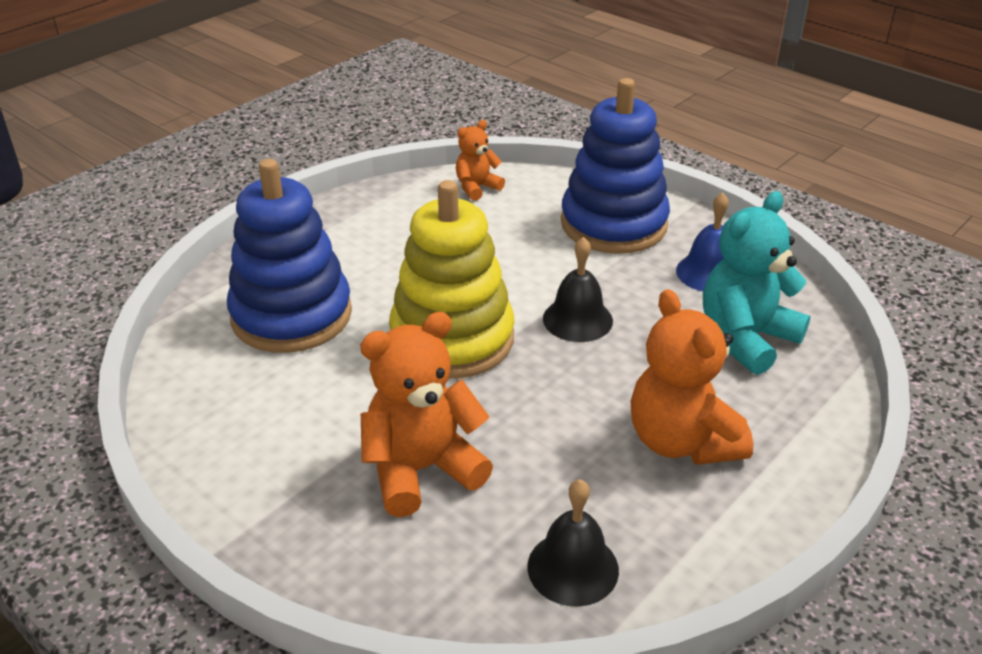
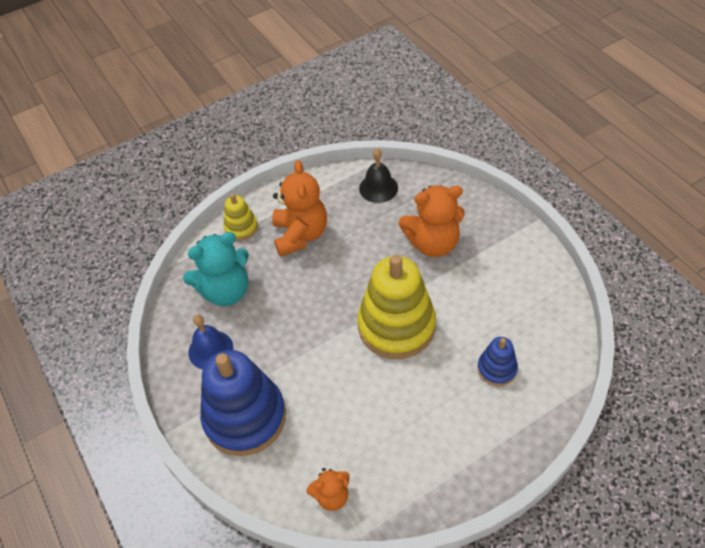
camera: 160 degrees left, 15 degrees up
blue stacking toy [227,159,352,353] -> blue stacking toy [477,337,518,386], size x0.48
black bell [543,237,613,342] -> none
none -> yellow stacking toy [223,194,258,241]

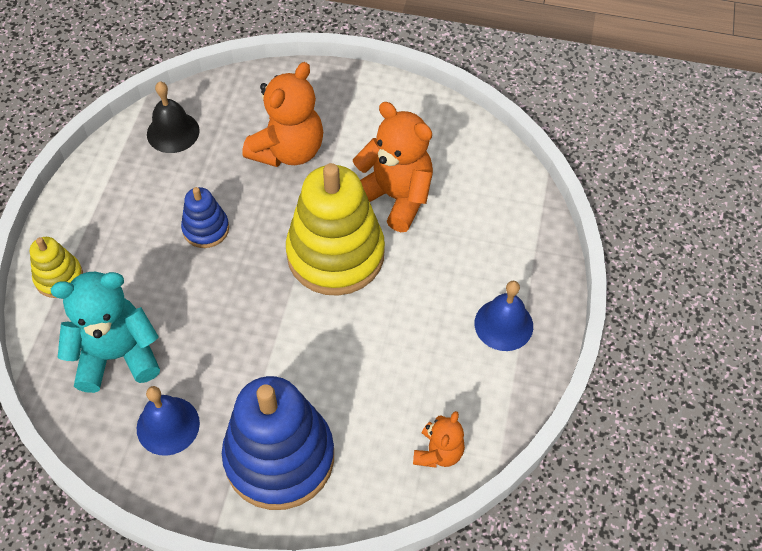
camera: 50 degrees left, 5 degrees up
turquoise teddy bear [183,232,249,306] -> turquoise teddy bear turned 120 degrees counterclockwise [51,272,160,393]
orange teddy bear [272,160,327,257] -> orange teddy bear moved to [353,102,433,232]
blue stacking toy [477,337,518,386] -> blue stacking toy moved to [181,187,229,248]
none -> blue bell [475,281,533,351]

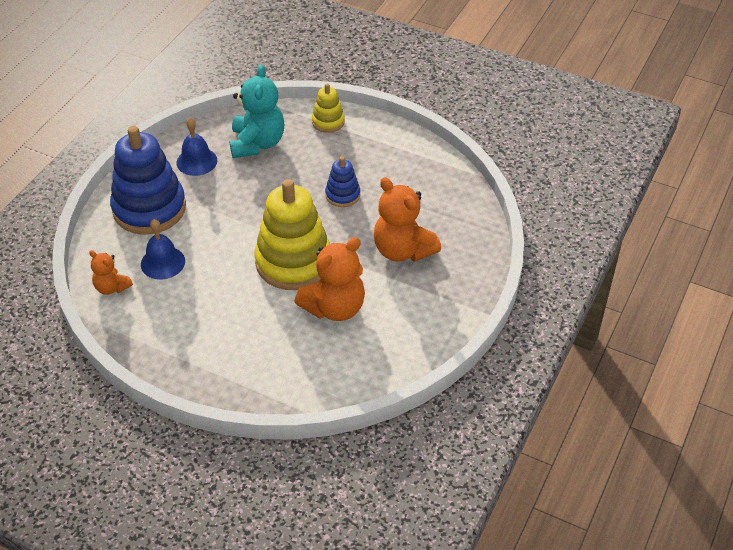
camera: 105 degrees right, 10 degrees down
black bell [147,81,200,153] -> none
blue bell [475,281,533,351] -> blue bell moved to [141,219,185,280]

